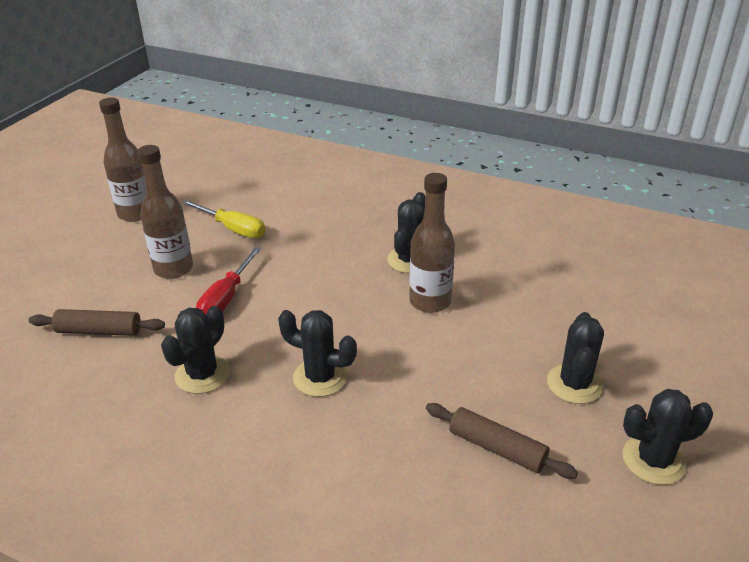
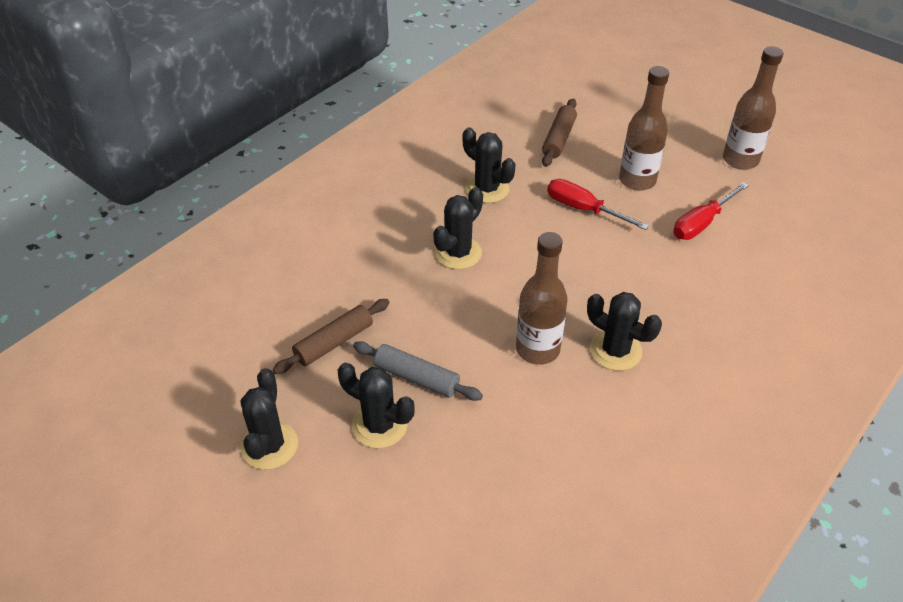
camera: 105 degrees right, 10 degrees up
yellow screwdriver [182,200,266,238] -> red screwdriver [673,182,749,240]
none -> grey rolling pin [353,341,483,401]

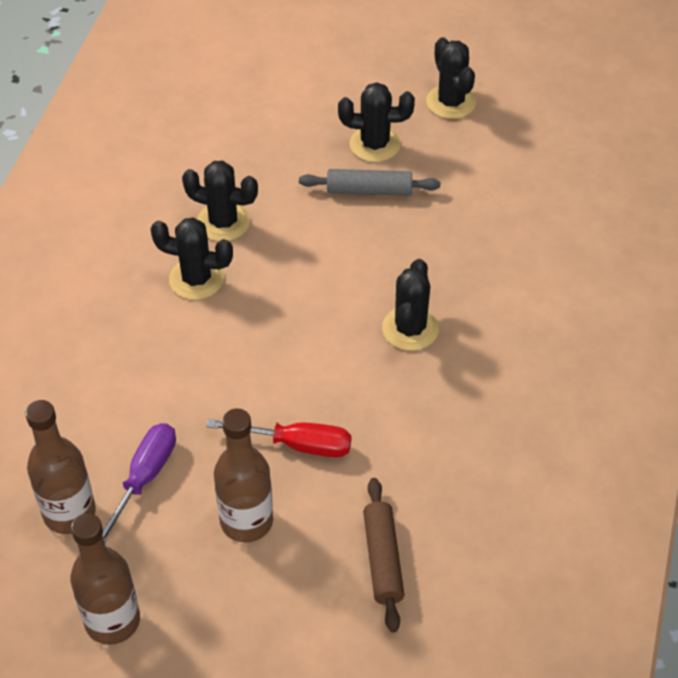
camera: 155 degrees right, 5 degrees up
brown rolling pin [273,299,390,374] -> none
black cactus [462,127,516,203] -> black cactus moved to [182,160,258,241]
brown bottle [516,232,568,364] -> brown bottle moved to [25,400,96,534]
red screwdriver [673,182,749,240] -> purple screwdriver [102,423,176,543]

